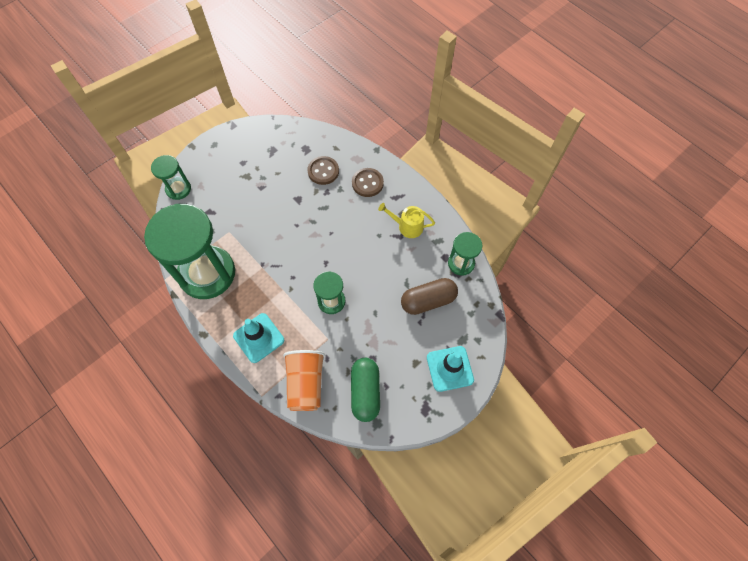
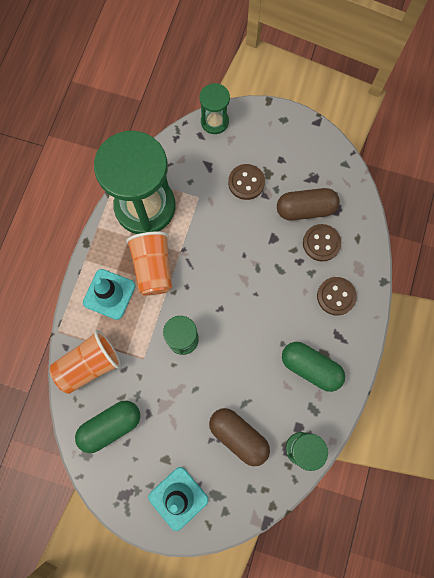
camera: 60 degrees right, 10 degrees up
yellow watering can [378,203,435,238] -> green capsule [282,342,345,392]
none -> orange cup [126,231,172,296]
none -> brown button [228,164,265,200]
none -> brown capsule [277,188,340,221]

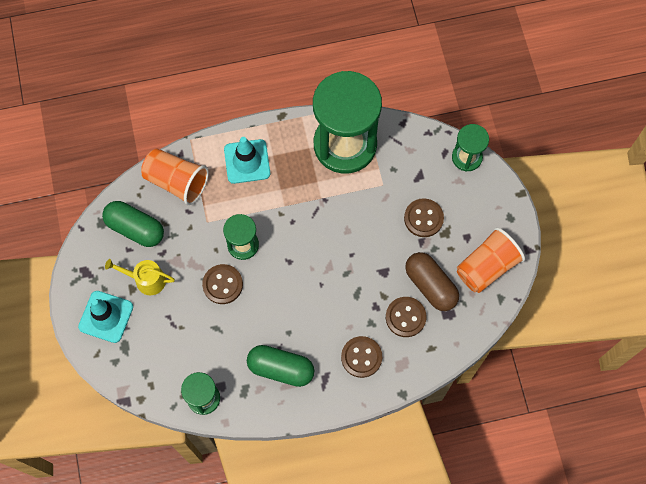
camera: 60 degrees right, 5 degrees down
orange cup [126,231,172,296] -> orange cup moved to [457,227,525,293]
brown capsule [209,408,270,466] -> none
green capsule [282,342,345,392] -> green capsule turned 75 degrees counterclockwise [247,345,314,387]
none -> yellow watering can [105,259,175,295]
none -> brown button [202,264,243,304]

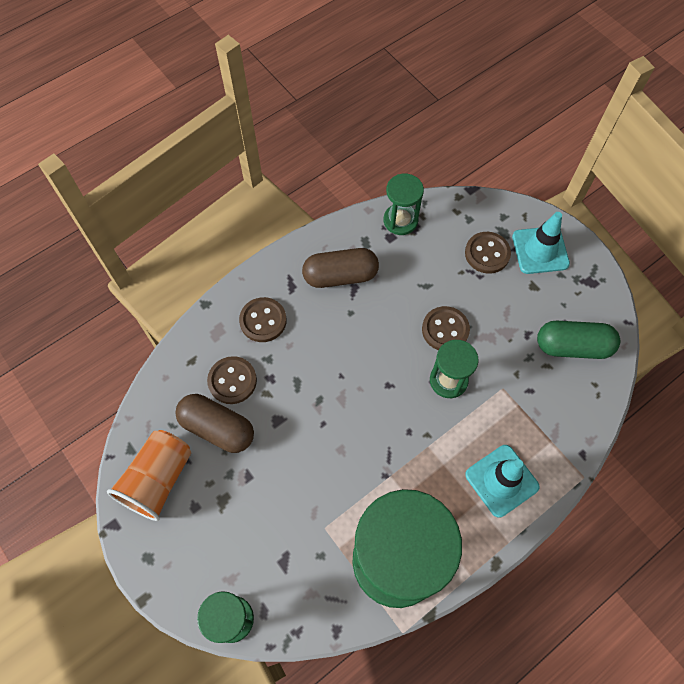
camera: 155 degrees right, 5 degrees down
yellow watering can [105,259,175,295] -> none
orange cup [141,148,209,205] -> none
green capsule [247,345,314,387] -> brown capsule [302,248,379,288]
brown button [404,198,444,237] -> brown button moved to [465,232,511,274]

